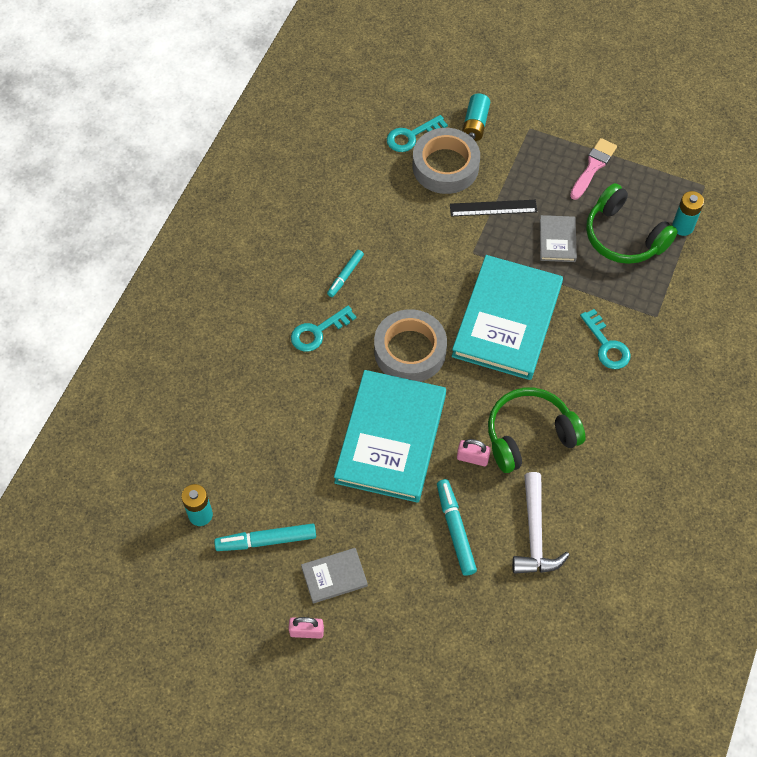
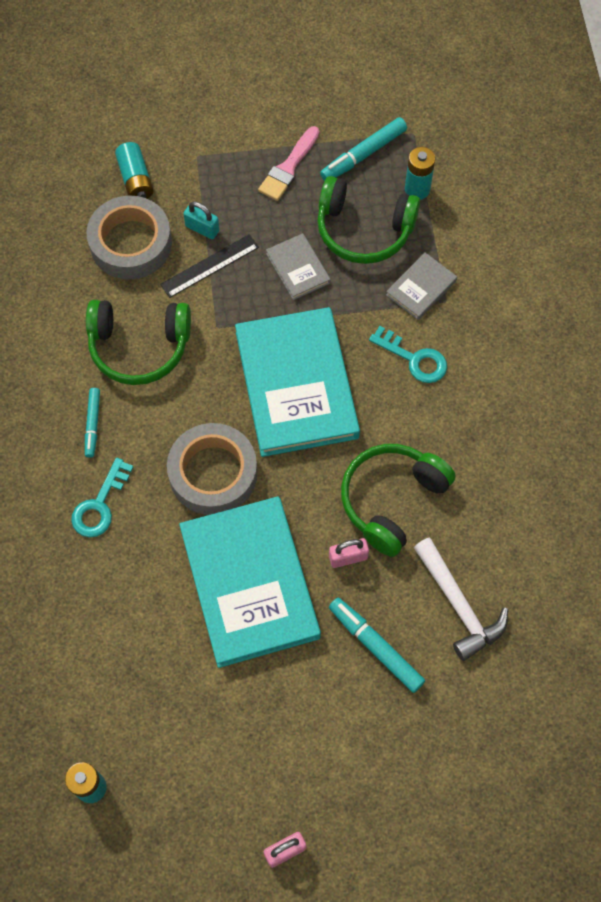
camera: 30 degrees left, 5 degrees up
turquoise marker [214,523,316,551] -> turquoise marker moved to [320,117,407,181]
grey book [301,548,368,603] -> grey book moved to [386,252,457,320]
turquoise key [387,115,448,152] -> none
pink brush [570,138,617,200] -> pink brush turned 150 degrees counterclockwise [258,126,319,201]
none -> green headphones [86,300,191,385]
none -> turquoise padlock [183,201,220,239]

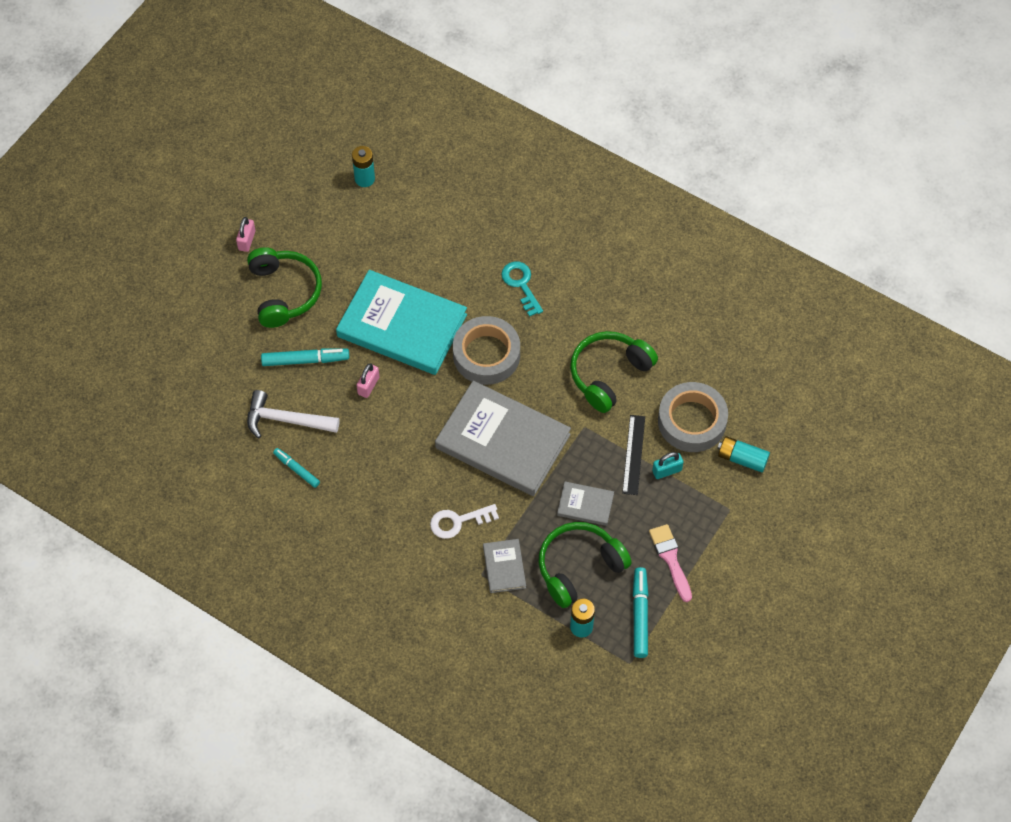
camera: 130 degrees right, 5 degrees down
turquoise marker [85,388,100,458] -> turquoise marker moved to [273,448,320,488]
turquoise book [235,307,360,457] -> grey book [435,380,571,496]
green headphones [341,444,456,557] -> green headphones moved to [247,247,322,328]
turquoise key [369,326,447,383] -> white key [430,504,499,539]

